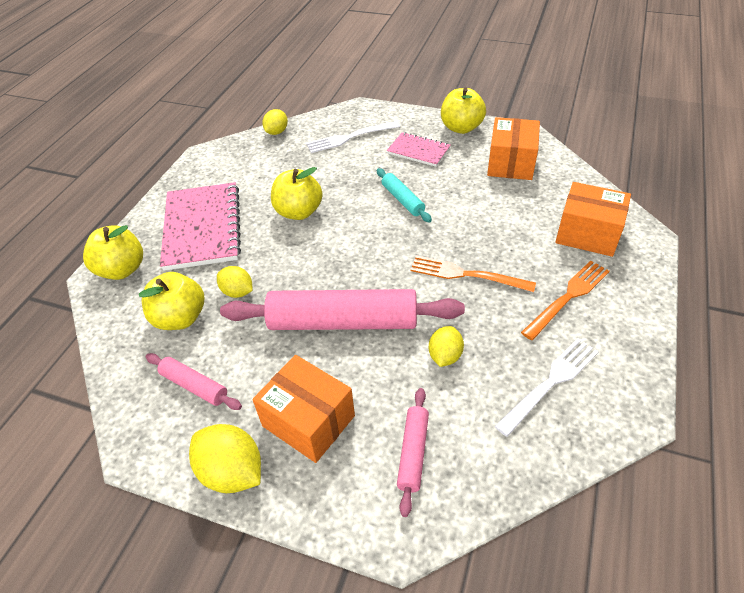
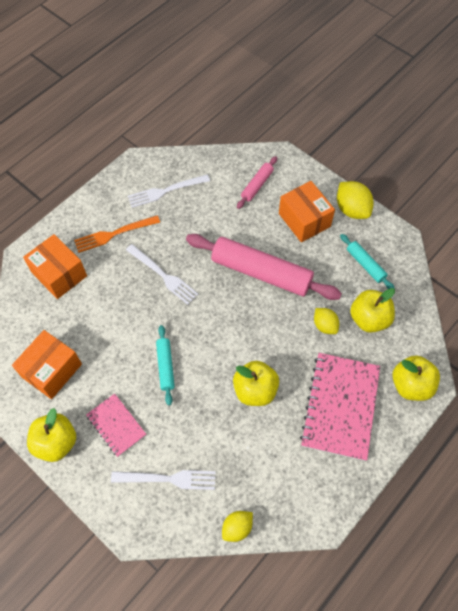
camera: 160 degrees left, 15 degrees up
pink rolling pin [146,353,242,410] -> turquoise rolling pin [340,234,395,289]
orange fork [410,255,536,292] -> white fork [126,244,199,305]
yellow lemon [429,326,464,367] -> none

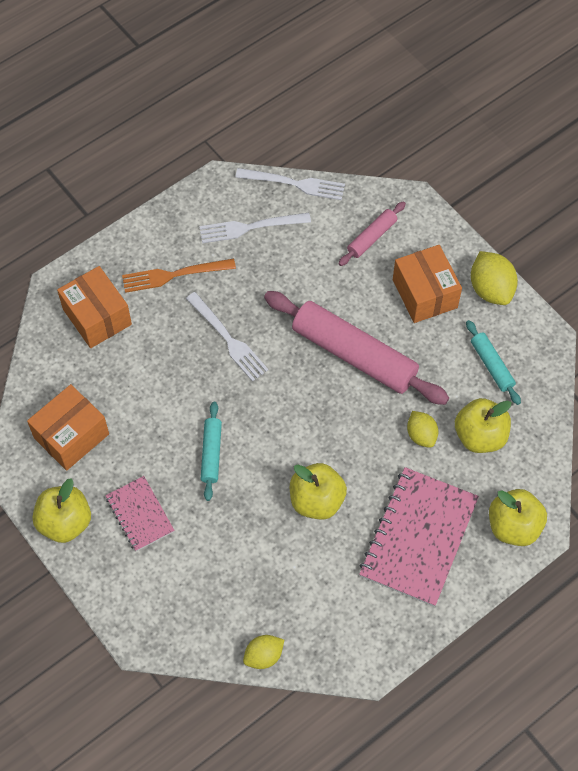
camera: 10 degrees right, 0 degrees up
white fork [111,470,216,490] -> white fork moved to [235,168,345,200]

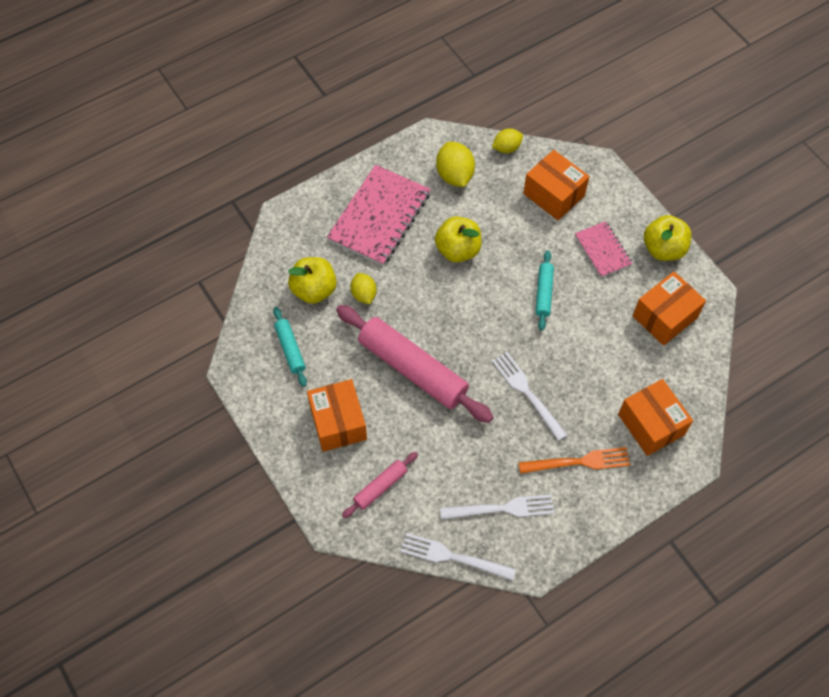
camera: 175 degrees left, 0 degrees up
yellow lemon [471,251,518,305] -> yellow lemon moved to [436,142,475,187]
yellow apple [489,489,547,546] -> none
none -> orange box [523,150,590,220]

